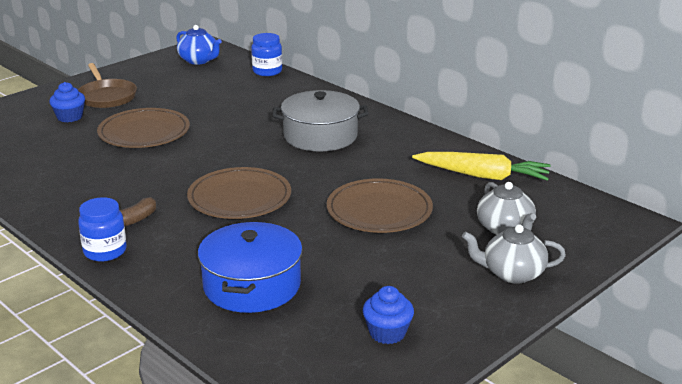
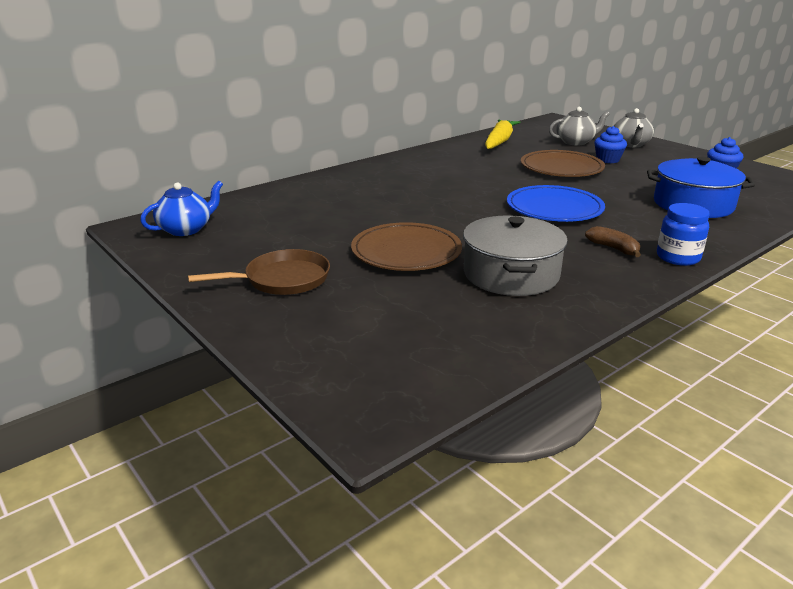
camera: 85 degrees left, 0 degrees up
blue cupcake [49,82,85,122] -> blue cupcake moved to [594,126,627,163]
brown plate [187,167,291,219] -> blue plate [507,185,605,222]
blue jar [251,33,282,76] -> none
grey pot [273,90,368,151] -> grey pot moved to [463,215,568,296]

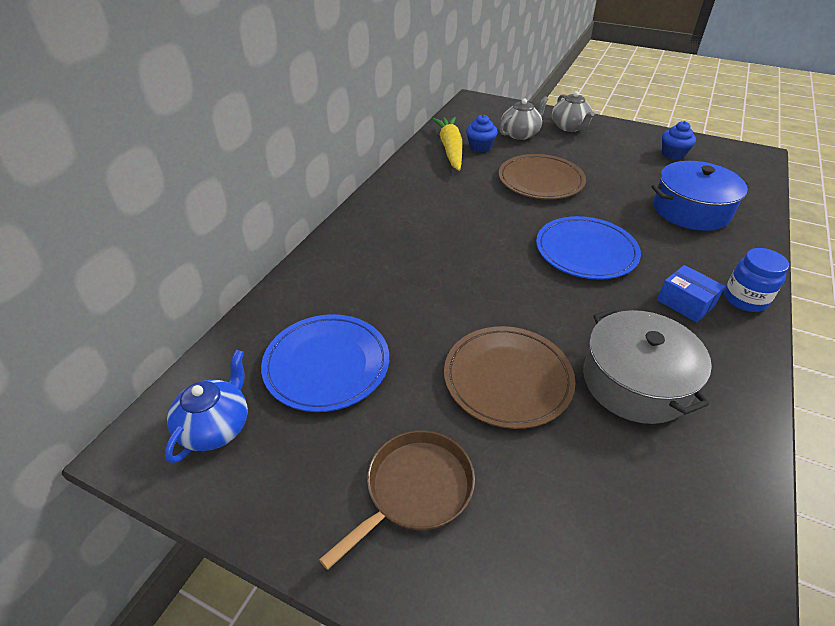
camera: 25 degrees left, 15 degrees up
brown banana [585,226,641,257] -> blue box [657,265,725,323]
blue cupcake [594,126,627,163] -> blue cupcake moved to [466,114,498,153]
none -> blue plate [261,314,389,412]

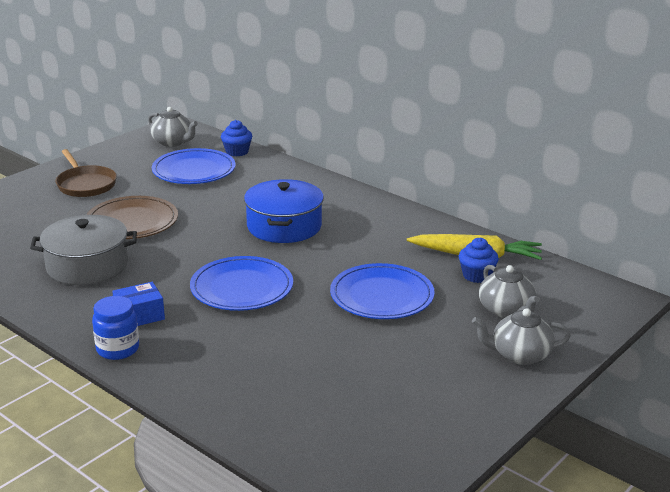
camera: 105 degrees right, 15 degrees down
blue teapot [165,350,248,463] -> grey teapot [148,107,198,147]
brown plate [499,154,586,200] -> blue plate [330,263,435,319]
blue pot [651,161,751,231] -> blue pot moved to [244,179,324,243]
blue cupcake [662,121,696,160] -> blue cupcake moved to [221,120,252,157]

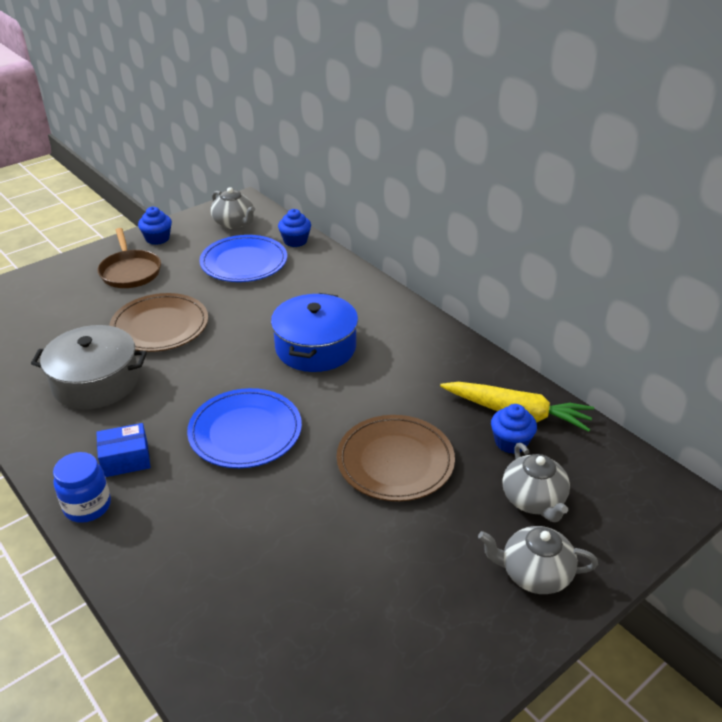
camera: 10 degrees right, 10 degrees up
blue plate [330,263,435,319] -> brown plate [337,415,455,501]
none -> blue cupcake [138,207,172,245]

